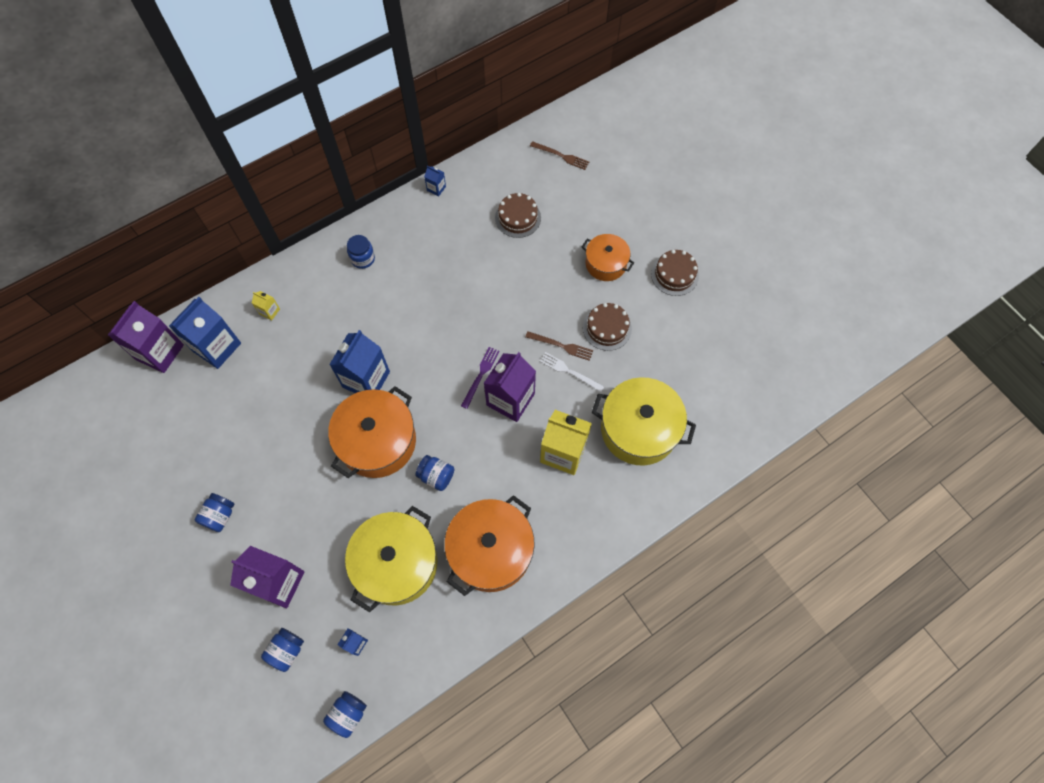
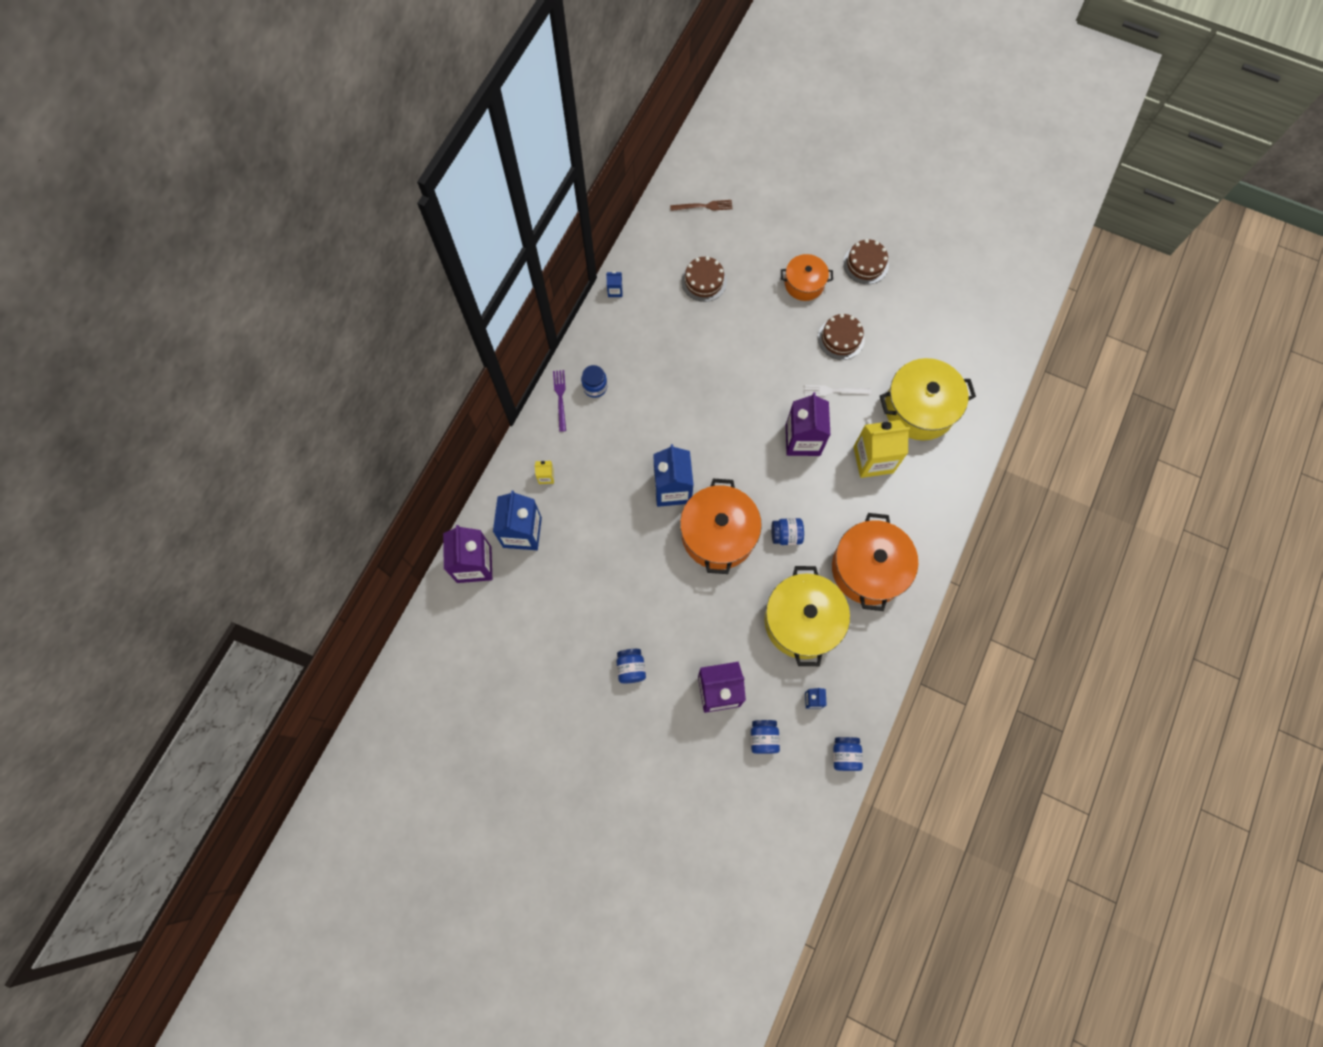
camera: 30 degrees left, 5 degrees up
purple fork [461,347,500,409] -> purple fork moved to [553,370,566,432]
brown fork [525,331,593,361] -> none

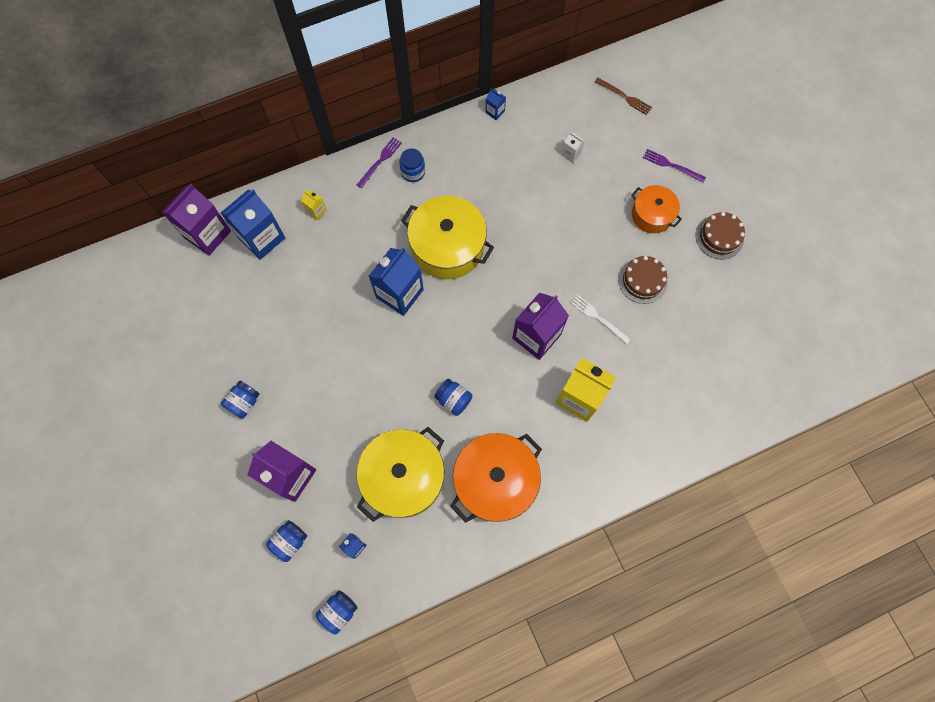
camera: 40 degrees right, 0 degrees up
orange pot [680,479,762,574] -> none
brown cake [681,256,727,302] -> white carton [562,132,585,163]
yellow pot [880,358,976,441] -> yellow pot moved to [401,196,494,279]
none -> purple fork [643,149,706,182]

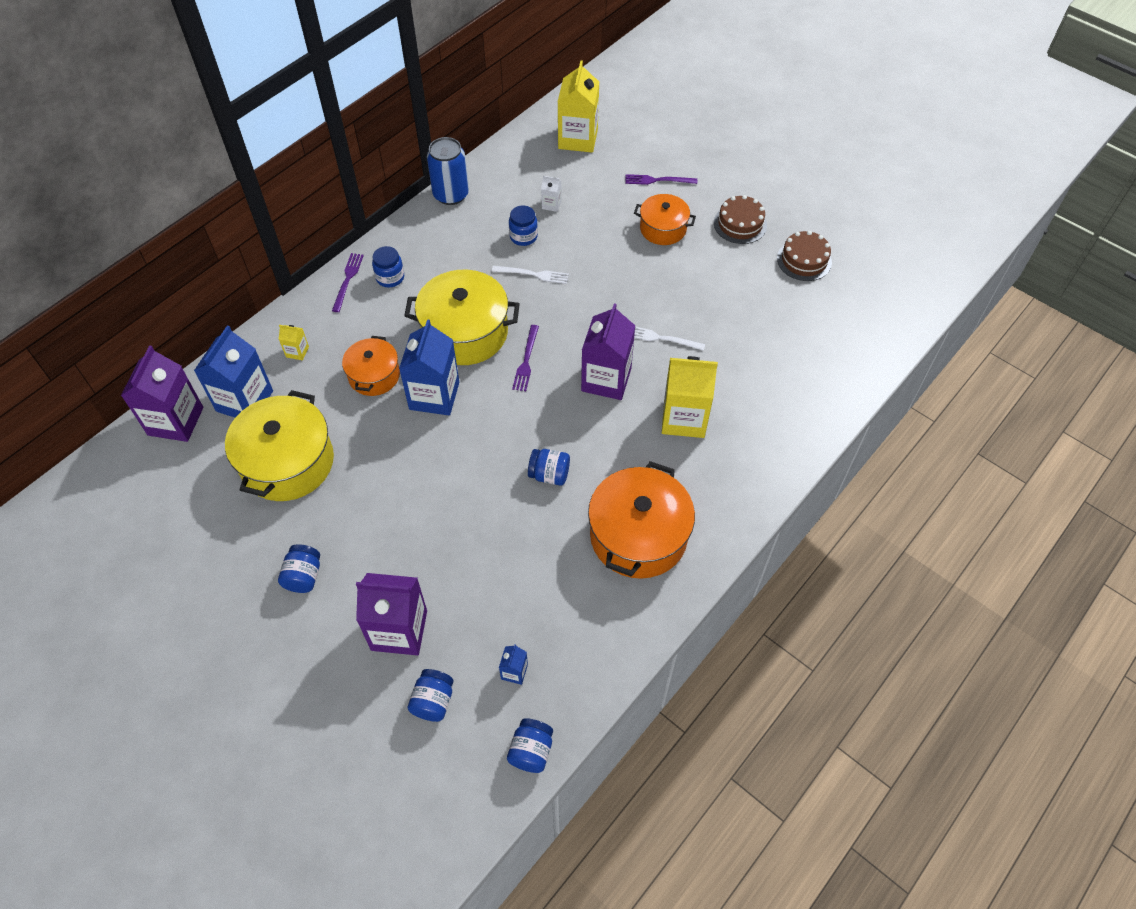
camera: 25 degrees left, 15 degrees down
yellow pot [357,427,444,522] -> yellow pot moved to [225,390,334,501]
blue carton [485,88,506,120] -> blue can [427,137,469,205]
brown fork [595,78,652,115] -> yellow carton [558,61,599,153]
brown cake [618,256,668,304] -> brown cake moved to [777,231,832,281]
none -> orange pot [342,336,400,396]
none -> white fork [492,266,569,284]
none -> blue jar [509,205,538,246]
none -> purple fork [512,325,539,391]

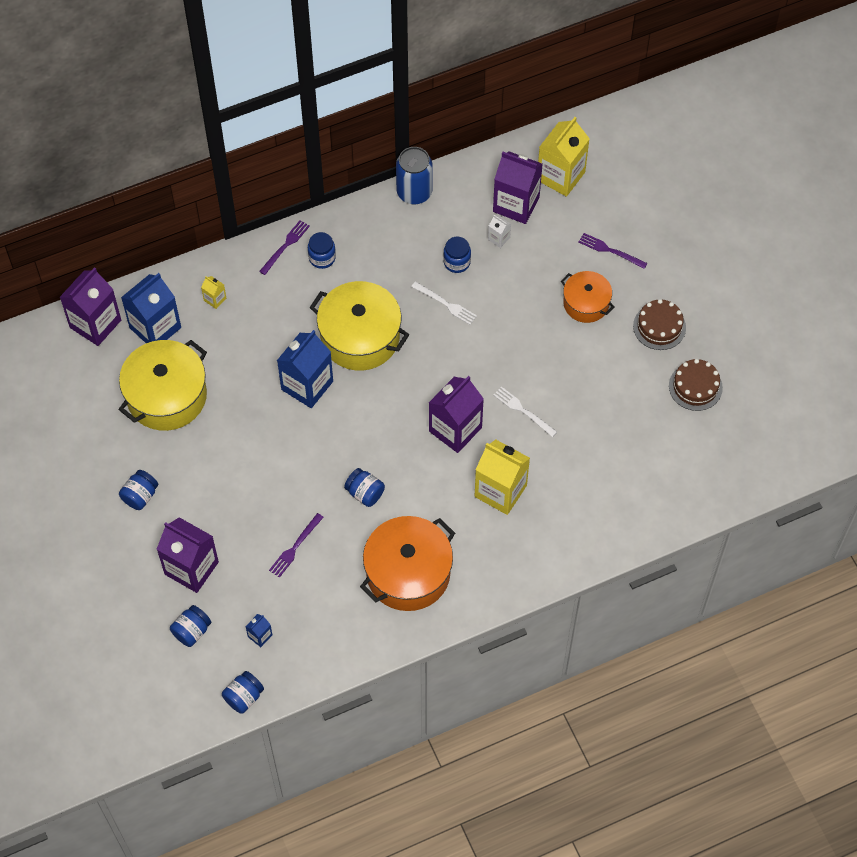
camera: 25 degrees right, 5 degrees up
orange pot [342,336,400,396] -> none
purple fork [512,325,539,391] -> purple fork moved to [269,513,324,578]
none -> purple carton [493,151,543,224]

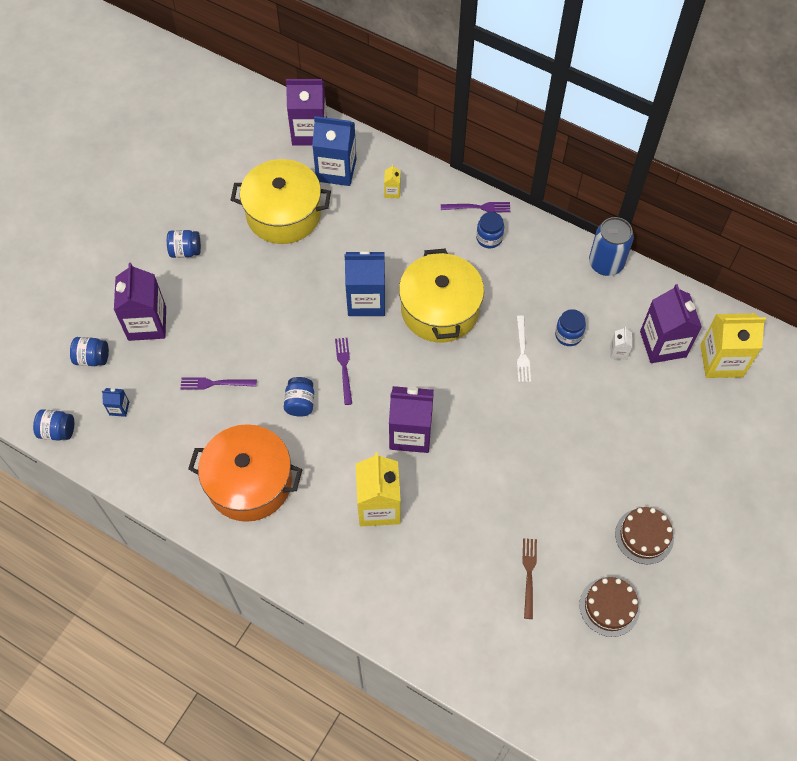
camera: 55 degrees right, 0 degrees up
white fork [493,386,557,437] -> none
orange pot [561,271,615,323] -> none
purple fork [579,233,648,269] -> purple fork moved to [335,338,352,405]
none -> brown fork [522,538,537,619]

